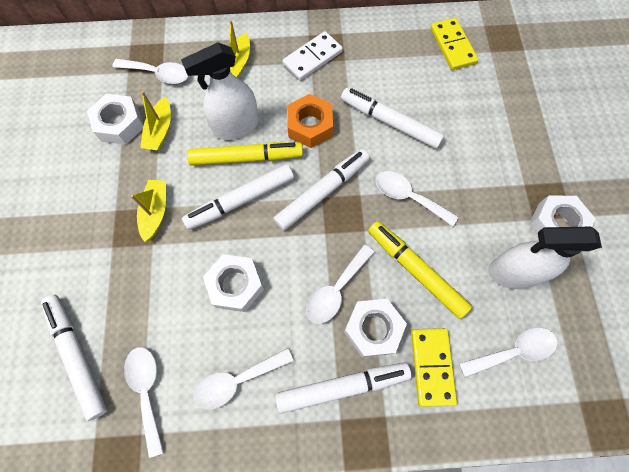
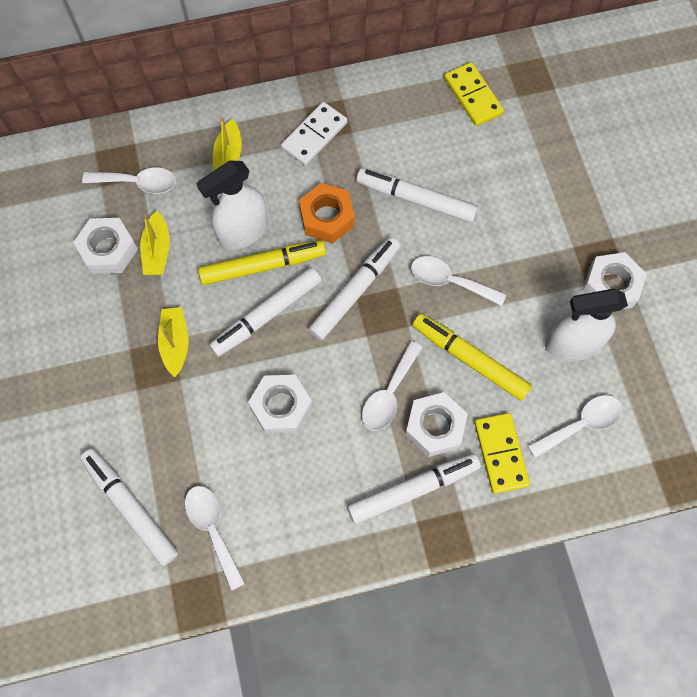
camera: 10 degrees left, 0 degrees up
white spoon [193,348,293,410] -> none

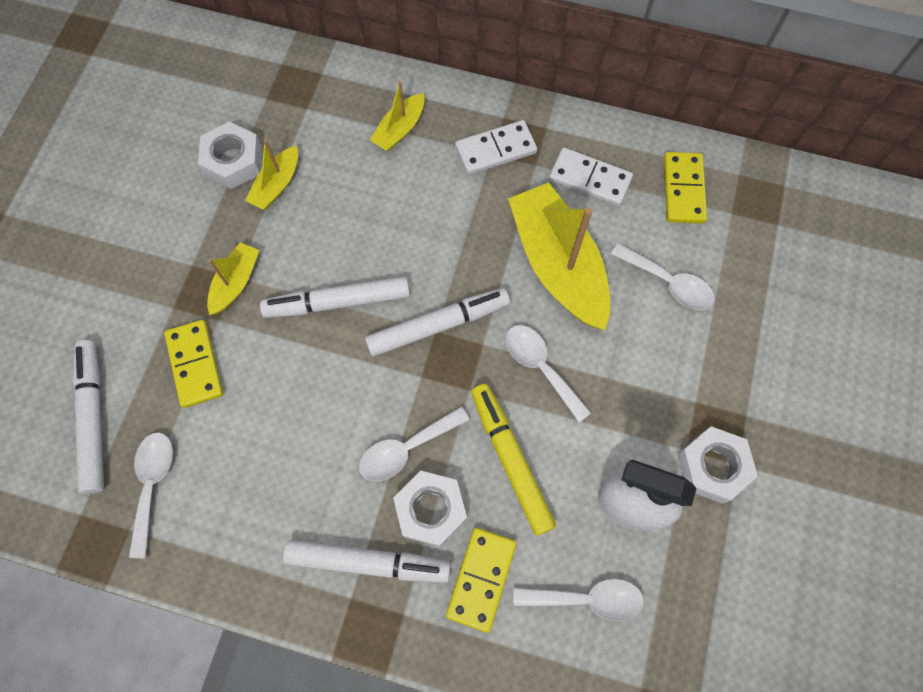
camera: 30 degrees right, 0 degrees up
white spoon [82,167,176,194] -> white spoon moved to [611,243,715,310]
white spray bottle [197,161,268,250] -> none
yellow marker [198,240,326,285] -> none
white nut [248,375,313,434] -> none
orange nut [299,183,355,243] -> none
white marker [356,168,478,223] -> yellow boat [508,182,610,331]
none -> yellow domino [164,320,223,408]
none -> white domino [549,148,633,207]

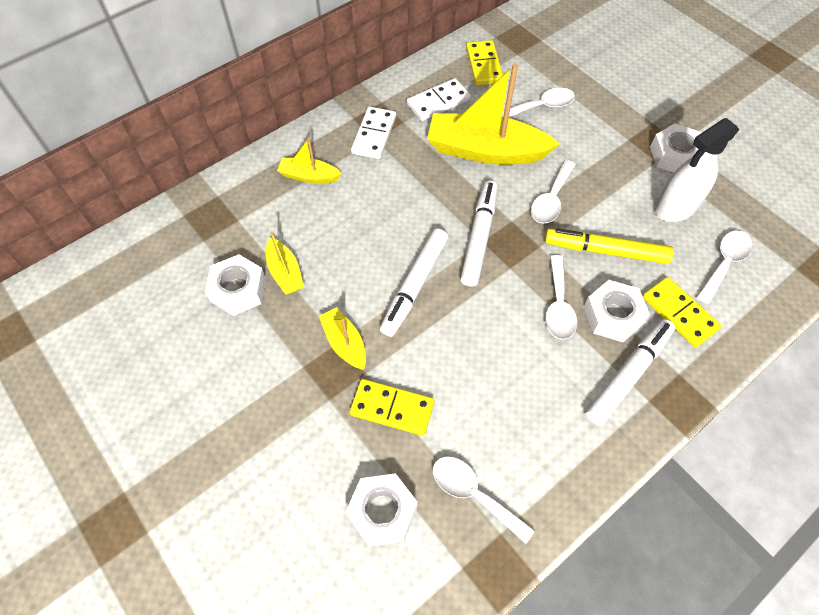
camera: 55 degrees left, 10 degrees down
white marker [73,340,104,494] -> white nut [345,473,418,547]
yellow boat [370,81,425,151] -> yellow boat turned 120 degrees clockwise [277,138,342,184]
white spoon [505,325,591,422] -> white spoon turned 60 degrees counterclockwise [531,160,576,224]
yellow domino [664,152,707,224] -> yellow domino turned 45 degrees clockwise [466,40,503,86]

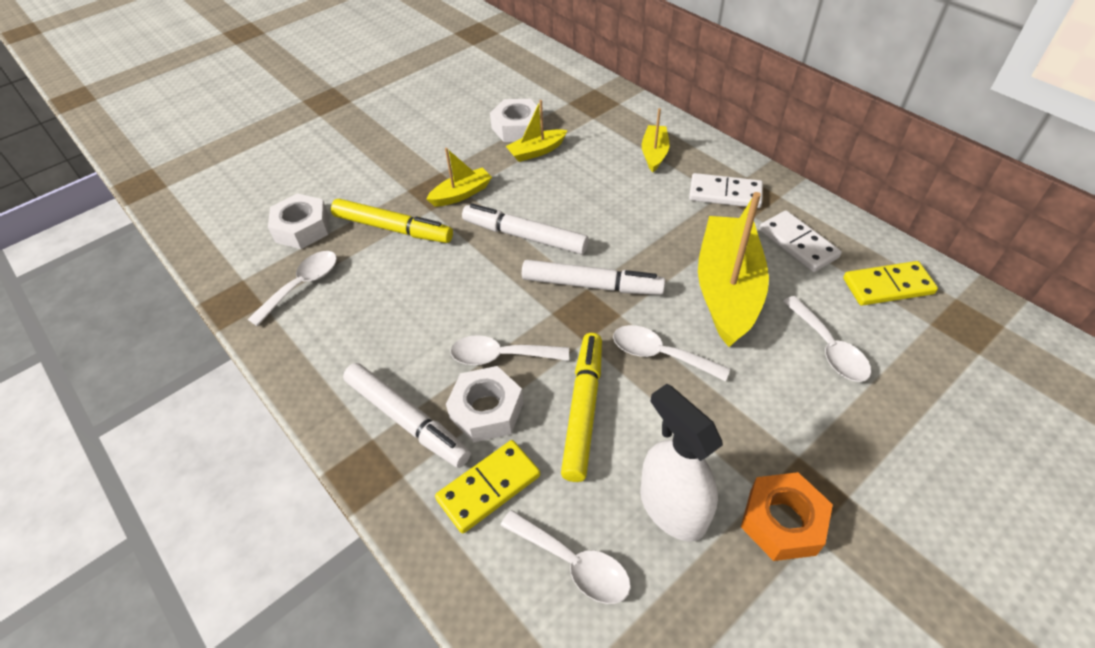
camera: 90 degrees right, 10 degrees down
yellow domino [350,379,434,436] -> yellow marker [331,199,453,243]
white nut [650,123,701,173] -> orange nut [741,472,833,561]

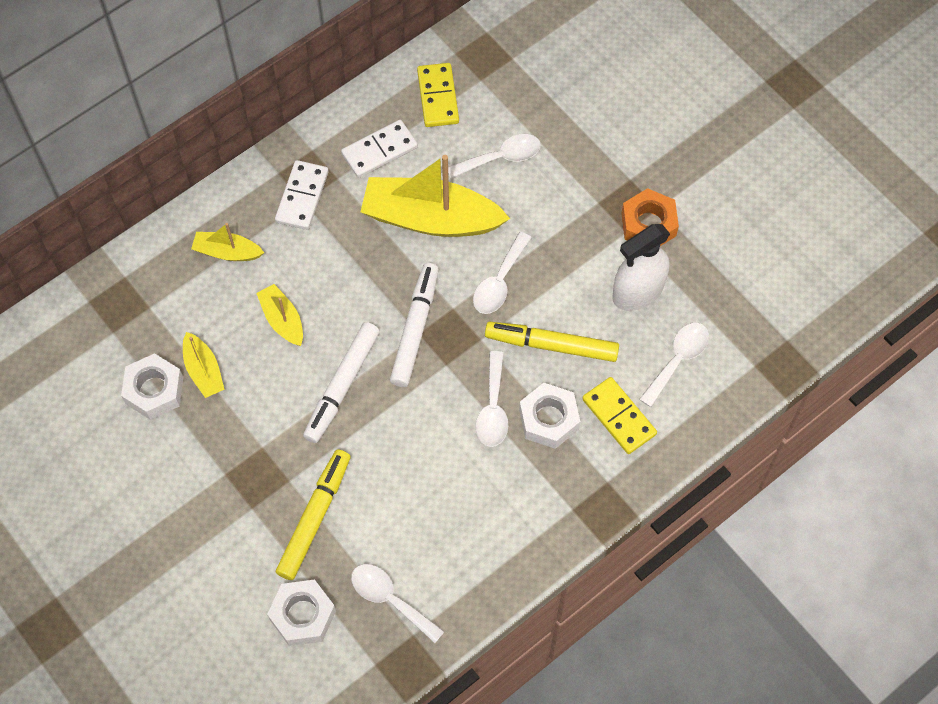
camera: 90 degrees left, 15 degrees up
white marker [343,363,471,468] -> none
yellow boat [426,148,492,206] -> yellow boat moved to [256,284,303,346]

